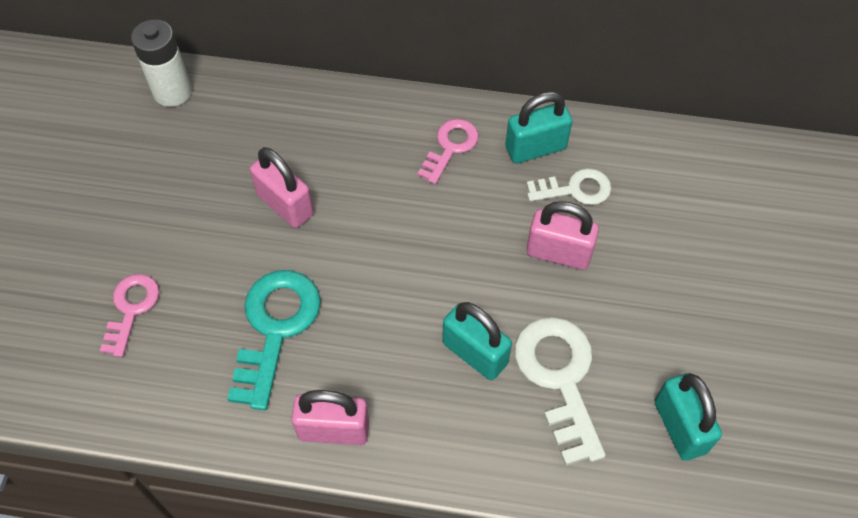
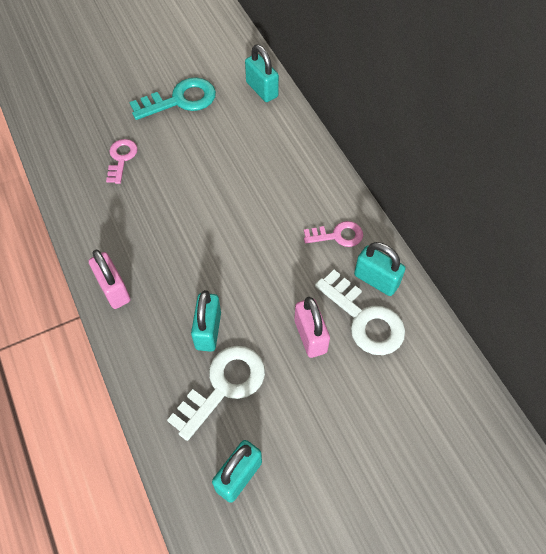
camera: 55 degrees right, 0 degrees up
pink key [100,274,159,357] -> pink key turned 60 degrees counterclockwise [106,139,138,184]
white battery [131,19,192,107] -> turquoise padlock [245,45,279,102]
turquoise key [227,270,321,410] -> turquoise key moved to [129,77,216,120]
pink padlock [250,147,314,228] -> none
white key [526,168,611,205] -> white key [315,270,405,355], size x1.64

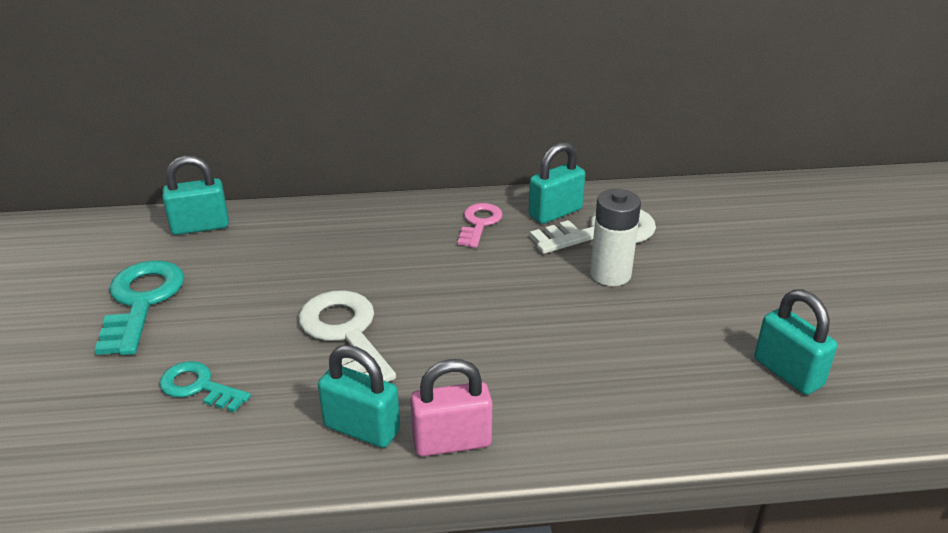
camera: 70 degrees left, 25 degrees down
pink key [106,139,138,184] -> turquoise key [159,361,251,412]
white key [167,346,265,441] -> white key moved to [298,290,396,382]
turquoise padlock [191,290,221,352] -> turquoise padlock moved to [318,345,400,448]
pink padlock [294,297,330,358] -> white battery [590,189,641,286]

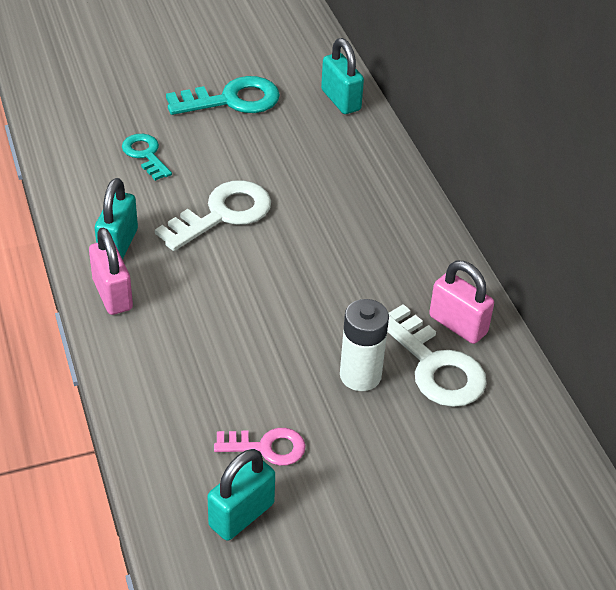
camera: 75 degrees right, 10 degrees up
turquoise key [159,361,251,412] -> turquoise key turned 45 degrees counterclockwise [122,134,172,181]
pink key [458,203,503,248] -> pink key moved to [214,428,306,466]
turquoise padlock [529,142,585,224] -> pink padlock [429,261,494,344]

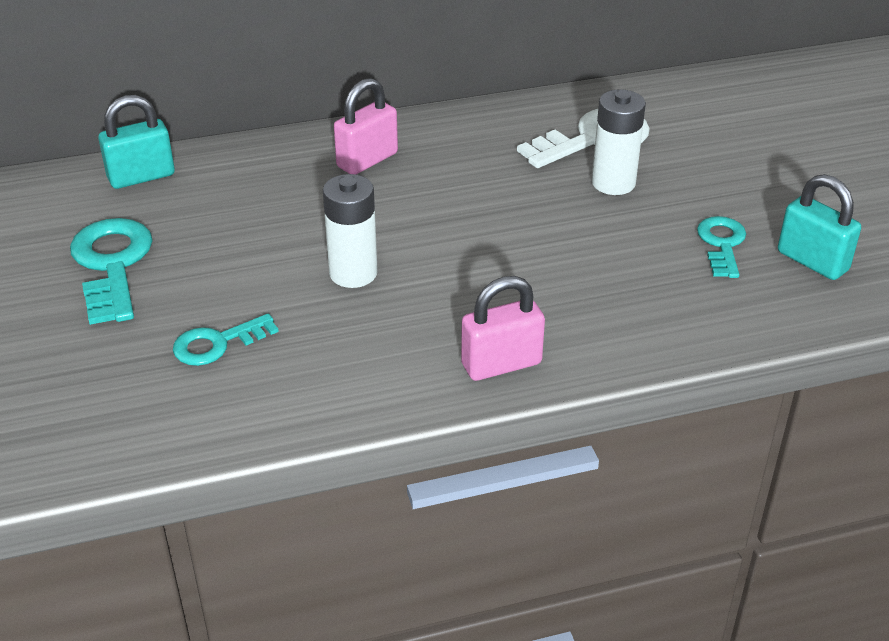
camera: 85 degrees left, 5 degrees down
turquoise padlock [95,178,138,260] -> none
white key [155,180,271,251] -> white battery [323,174,378,288]
pink key [214,428,306,466] -> turquoise key [697,216,746,278]
pink padlock [429,261,494,344] -> pink padlock moved to [334,78,398,174]

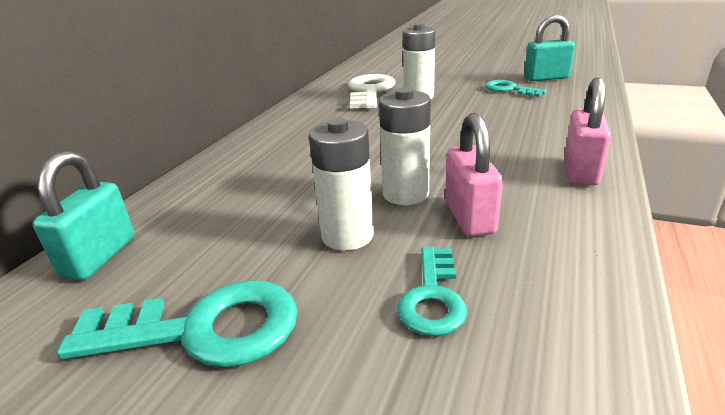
camera: 50 degrees left, 10 degrees down
turquoise key [70,218,153,325] -> turquoise key turned 150 degrees clockwise [57,280,298,367]
pink padlock [334,78,398,174] -> pink padlock moved to [445,113,503,236]
none -> white battery [309,118,374,251]

